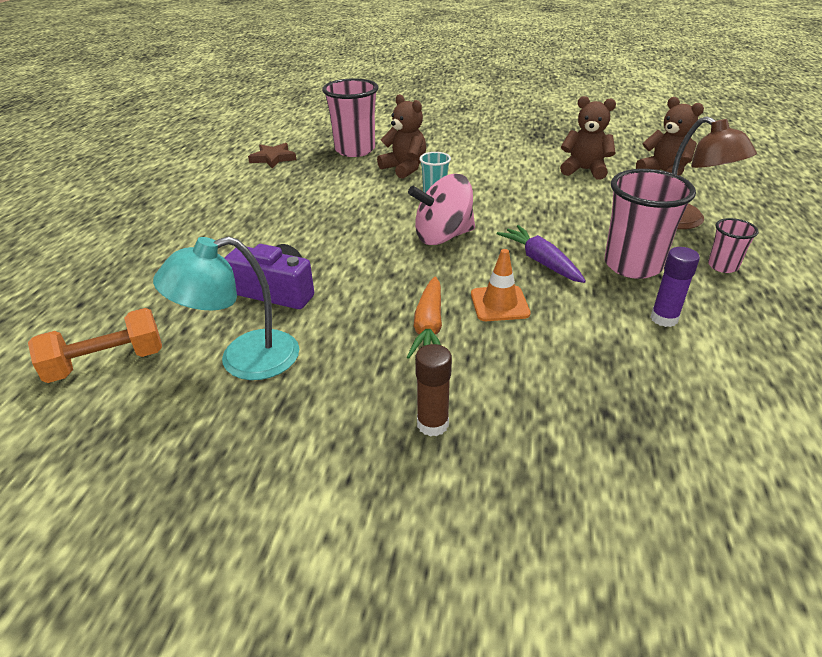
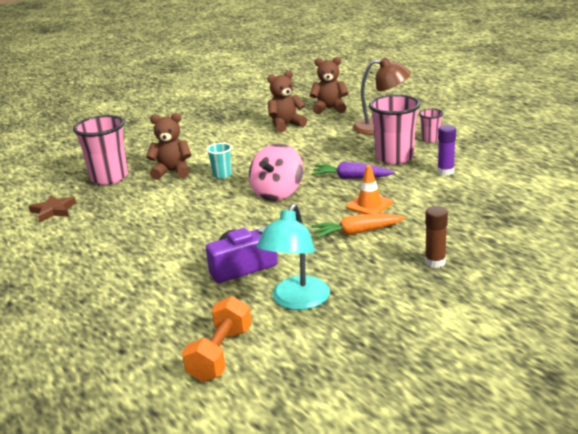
camera: 45 degrees left, 10 degrees down
orange carrot [407,276,442,359] -> orange carrot turned 120 degrees clockwise [311,214,405,238]

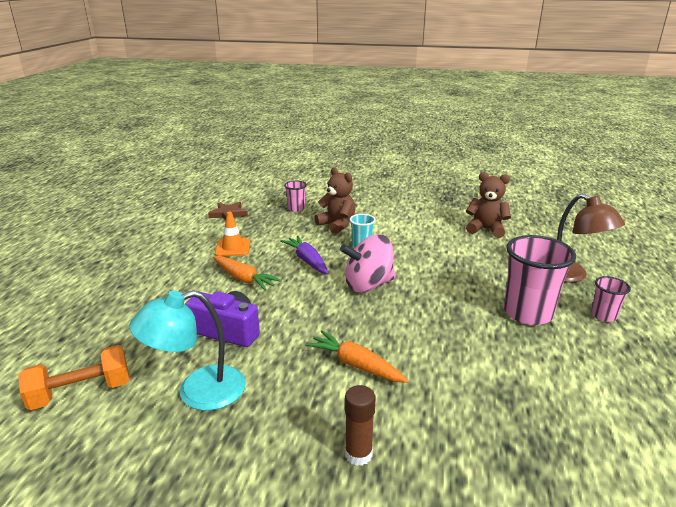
camera: 45 degrees right, 0 degrees up
pink cup [73,115,128,185] -> pink cup [284,181,307,212], size x0.51
brown teddy bear [310,57,348,114] -> none
purple carrot [311,162,395,179] -> purple carrot moved to [280,236,329,274]
orange traffic cone [346,165,393,214] -> orange traffic cone moved to [215,212,250,256]
purple glue stick [437,125,456,176] -> none
none -> orange carrot [213,256,282,291]

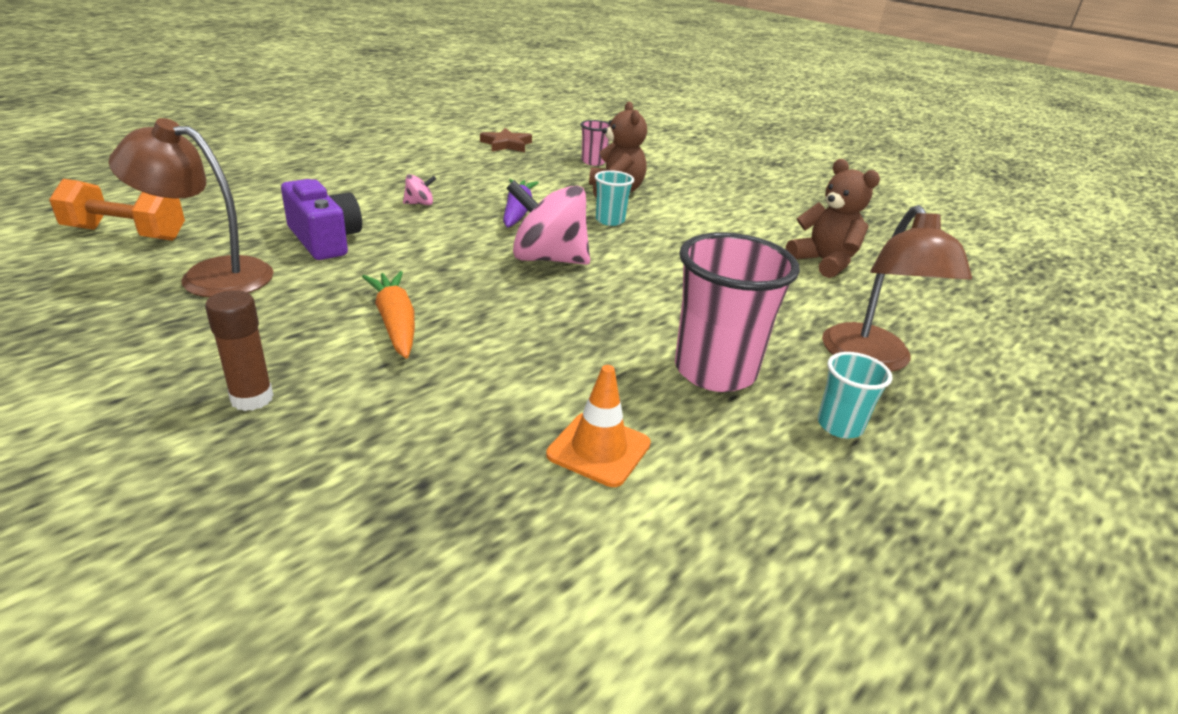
camera: 30 degrees right, 5 degrees up
turquoise lamp [129,290,246,411] -> brown lamp [109,118,274,297]
orange carrot [213,256,282,291] -> pink spinning top [403,174,436,205]
orange traffic cone [215,212,250,256] -> orange traffic cone moved to [546,365,651,487]
pink cup [591,276,631,322] -> turquoise cup [818,352,892,438]

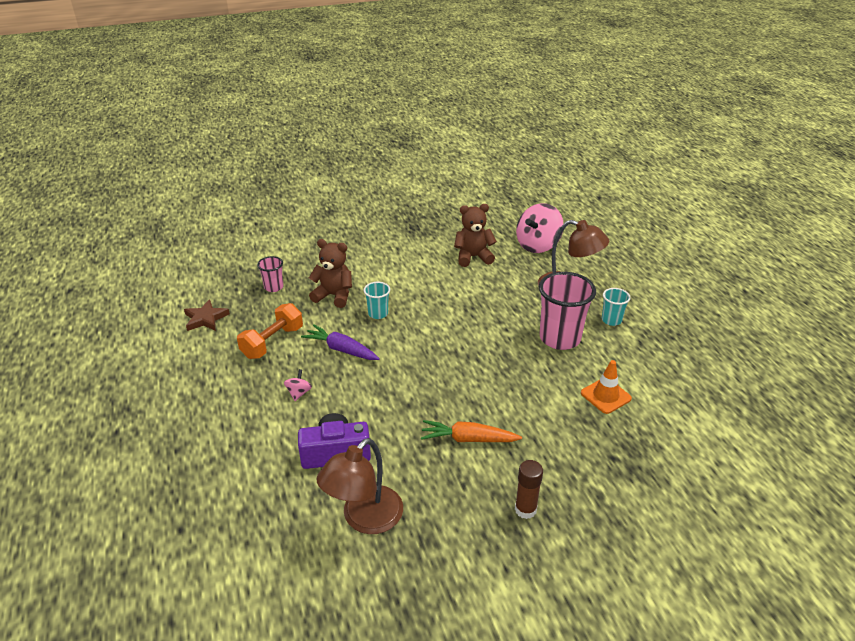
camera: 60 degrees left, 5 degrees up
orange dumbbell [49,179,185,241] -> orange dumbbell moved to [237,303,303,359]
pink spinning top [506,180,590,265] -> pink spinning top moved to [516,203,563,253]

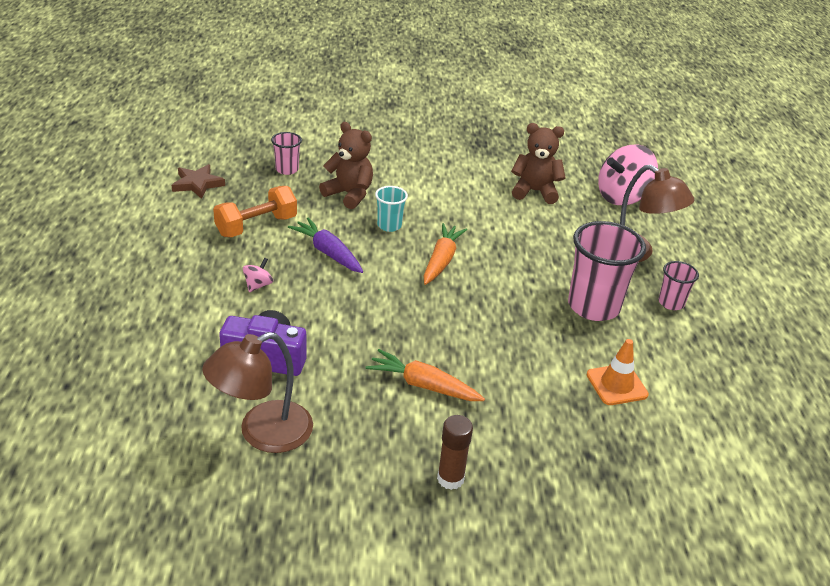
camera: 15 degrees right, 0 degrees up
turquoise cup [602,288,631,326] -> pink cup [659,261,699,310]
none -> orange carrot [424,223,467,285]

